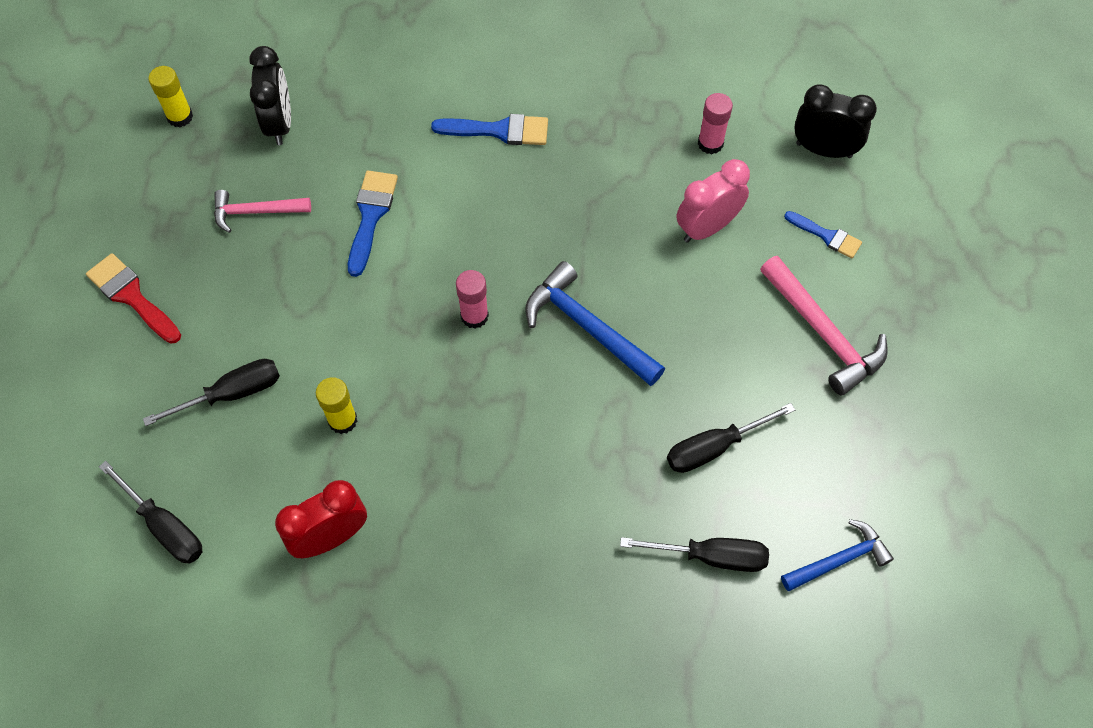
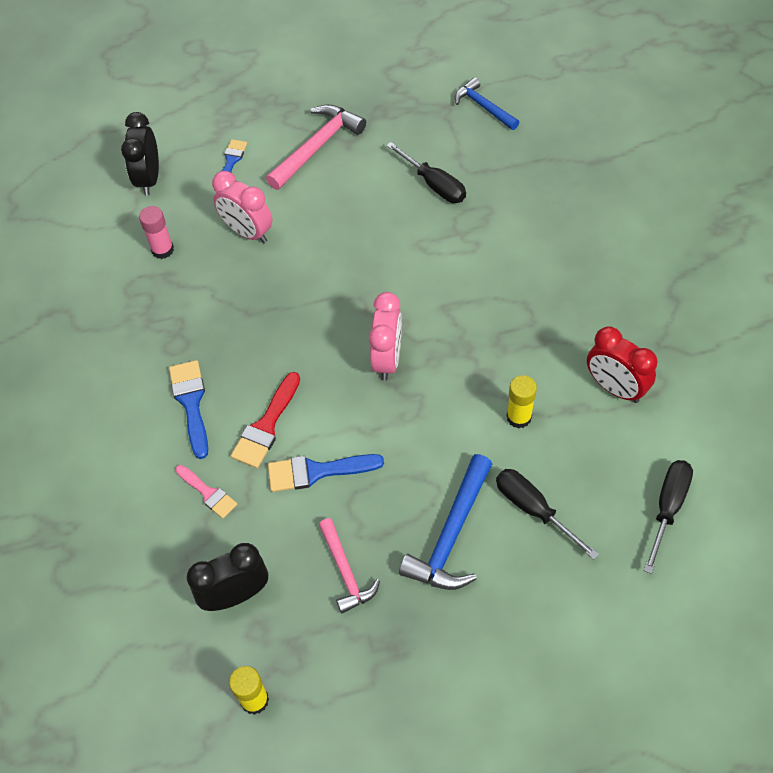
camera: 105 degrees left, 5 degrees down
red brush [86,253,181,344] -> red brush moved to [231,372,300,468]
pink glue stick [456,270,489,329] -> pink clock [369,292,402,381]
blue hammer [525,261,665,386] -> blue hammer moved to [399,454,492,590]
black screwdriver [620,537,769,572] -> none
none -> pink brush [176,465,237,519]

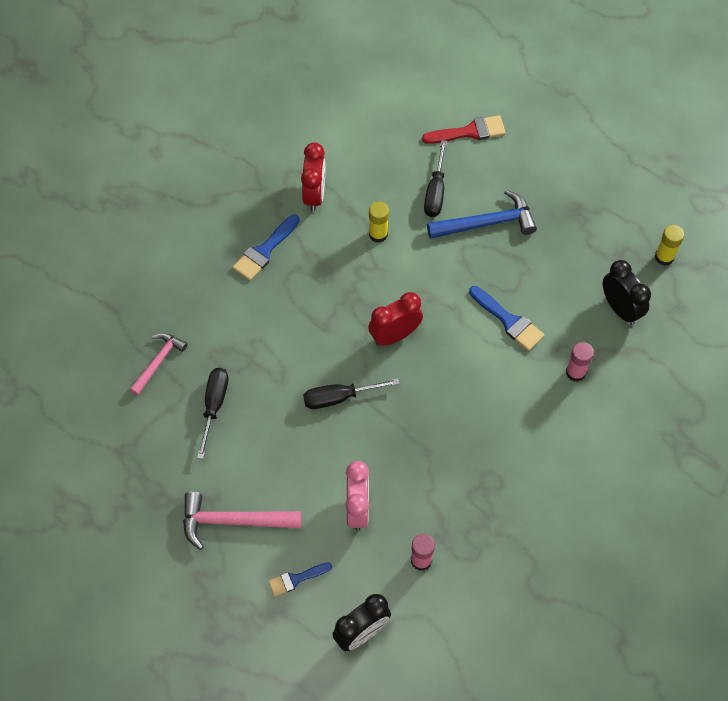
camera: 130 degrees left, 5 degrees up
blue brush [169,360,208,459] -> blue brush moved to [233,215,299,281]
pink brush [176,465,237,519] -> pink glue stick [566,342,594,382]
black clock [187,543,268,611] -> black clock turned 150 degrees counterclockwise [603,260,651,325]
red brush [231,372,300,468] -> red brush moved to [422,115,506,144]
pink hammer [319,518,380,614] -> pink hammer moved to [130,333,188,396]
pink clock [369,292,402,381] -> red clock [368,292,423,346]
blue hammer [455,77,519,130] -> none
black screwdriver [644,460,693,574] -> black screwdriver moved to [303,378,399,409]

